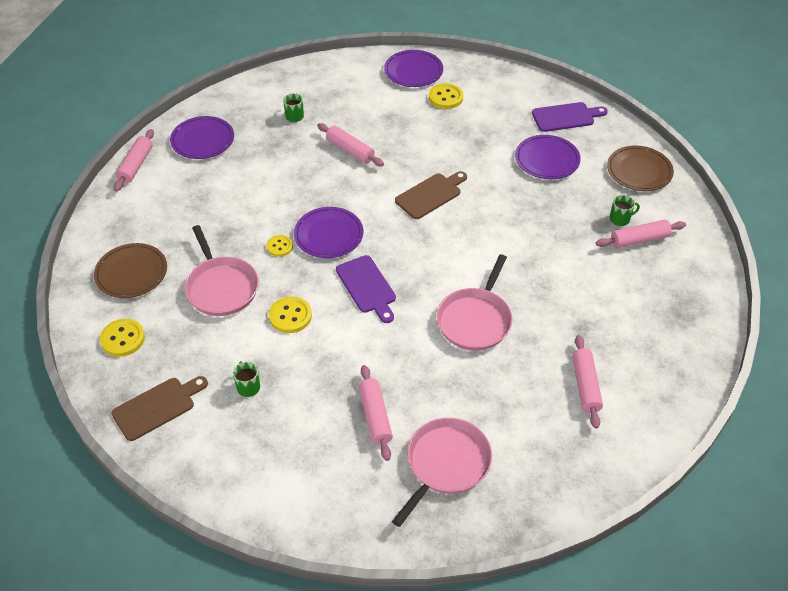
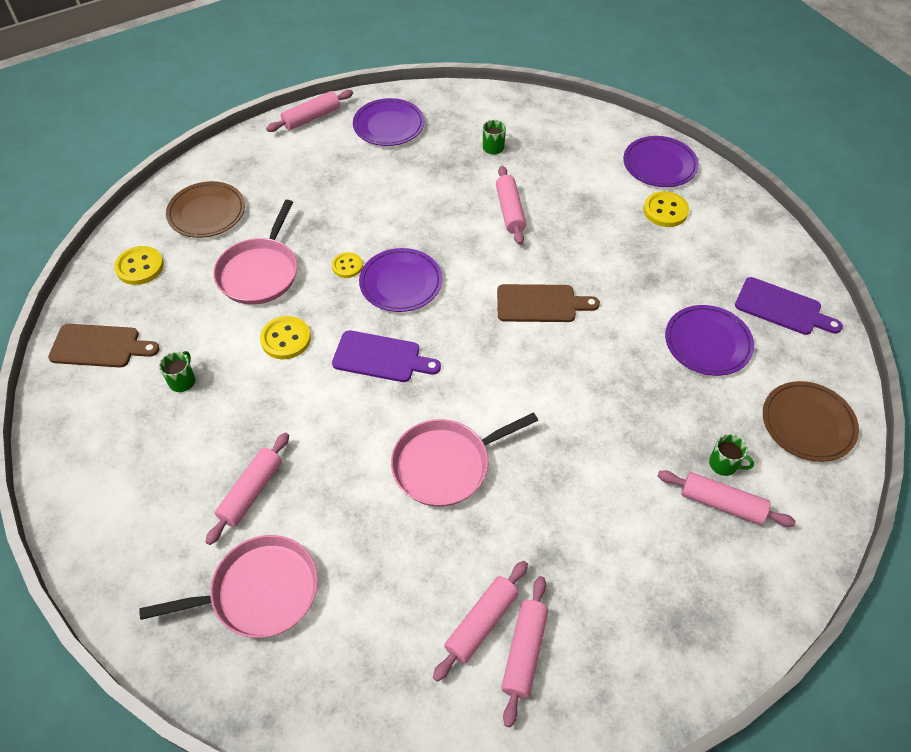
camera: 40 degrees right, 5 degrees up
purple cutting board [336,255,396,323] -> purple cutting board turned 90 degrees counterclockwise [332,330,441,382]
none -> pink rolling pin [501,576,549,727]

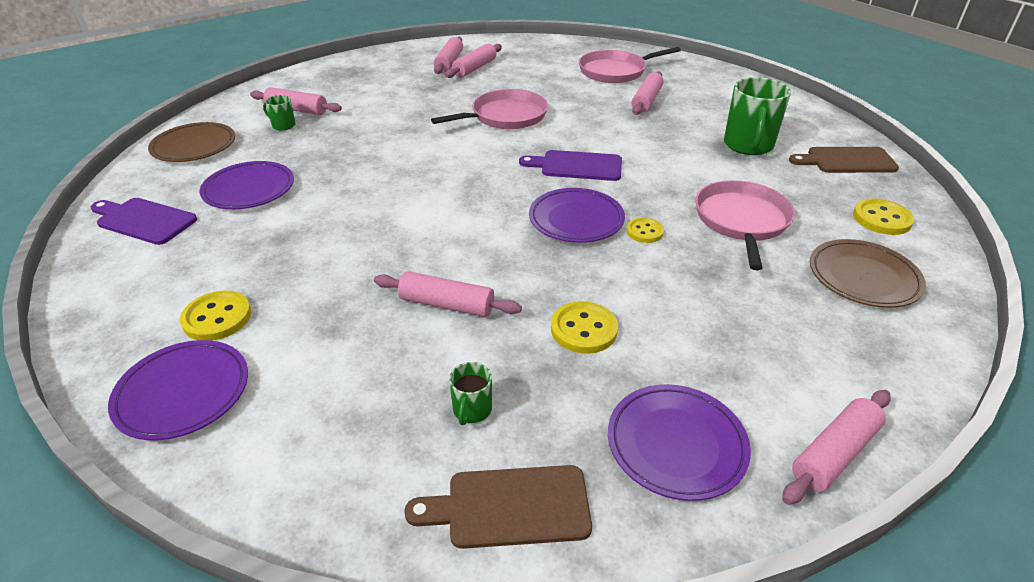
camera: 175 degrees right, 15 degrees down
green mug [159,351,195,392] -> green mug [724,77,791,155], size x2.06
yellow button [260,316,311,359] -> yellow button moved to [551,301,618,354]
pink rolling pin [496,166,526,245] -> pink rolling pin turned 60 degrees counterclockwise [374,271,522,317]
brown cutting board [497,284,600,322] -> brown cutting board moved to [404,465,592,549]

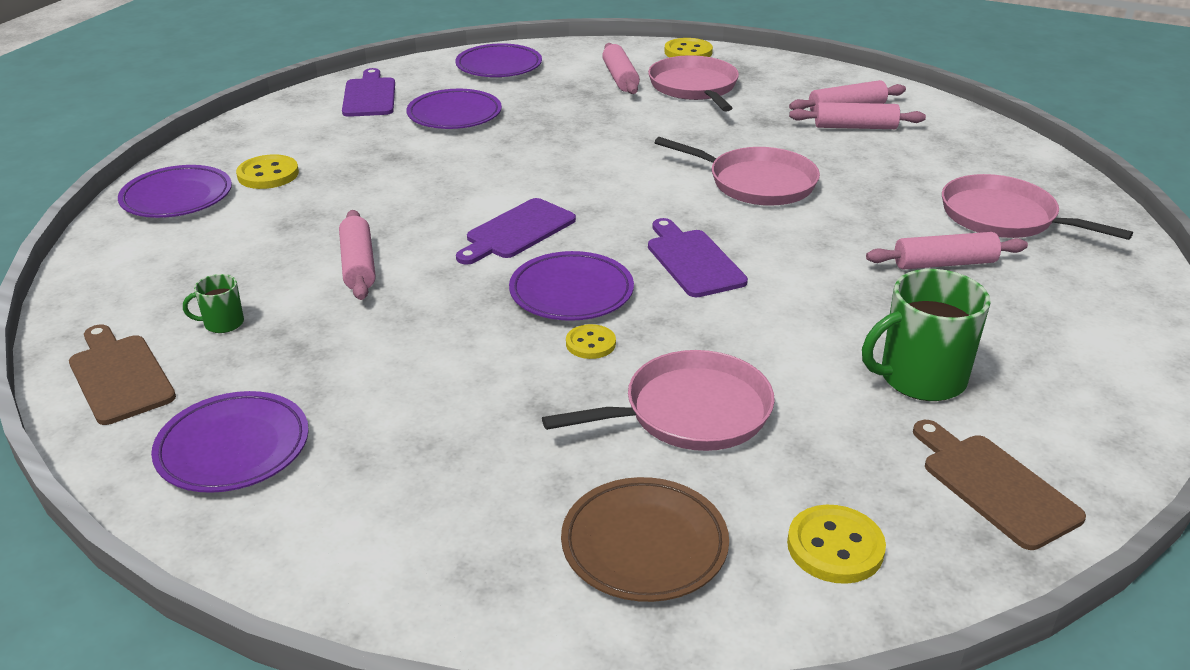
camera: 60 degrees right, 5 degrees down
brown plate [148,122,235,162] -> purple plate [455,43,542,77]
green mug [263,95,296,130] -> none
yellow button [551,301,618,354] -> yellow button moved to [664,38,713,57]
pink rolling pin [782,390,891,505] -> none
none -> purple cutting board [456,198,576,265]
none -> pink pan [648,55,739,111]

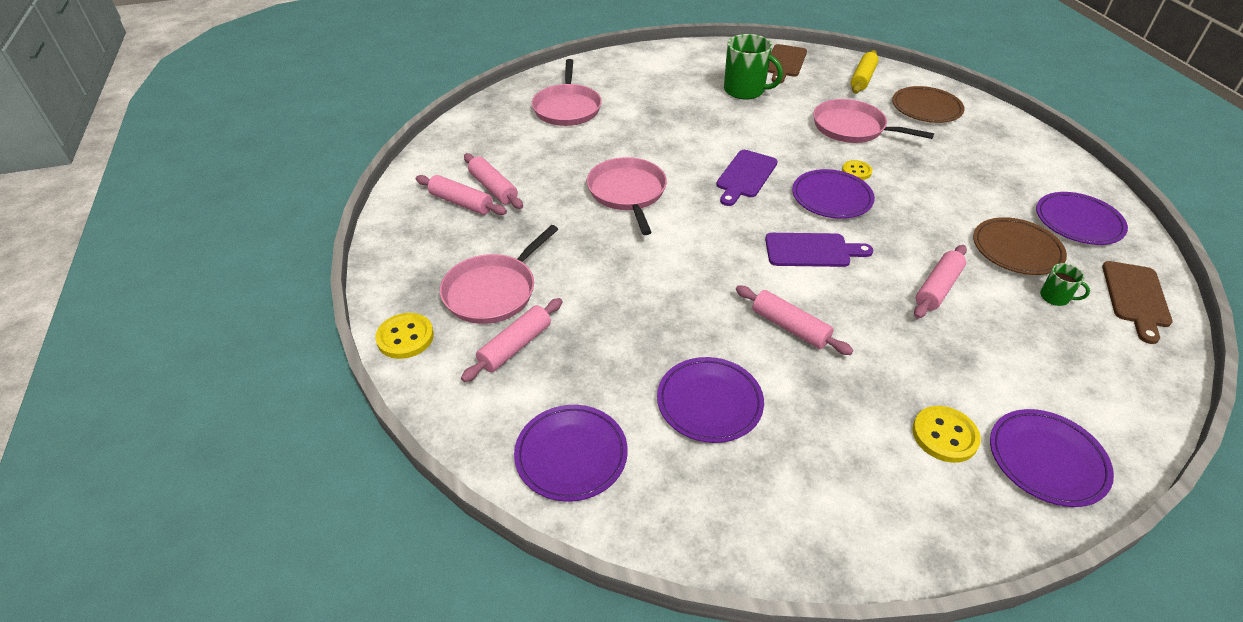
camera: 130 degrees left, 10 degrees up
purple cutting board [342,68,395,117] -> none
yellow button [787,505,886,584] -> yellow rolling pin [851,50,879,94]
pink rolling pin [866,232,1028,270] -> pink rolling pin moved to [736,285,853,355]
none -> brown plate [973,217,1067,275]

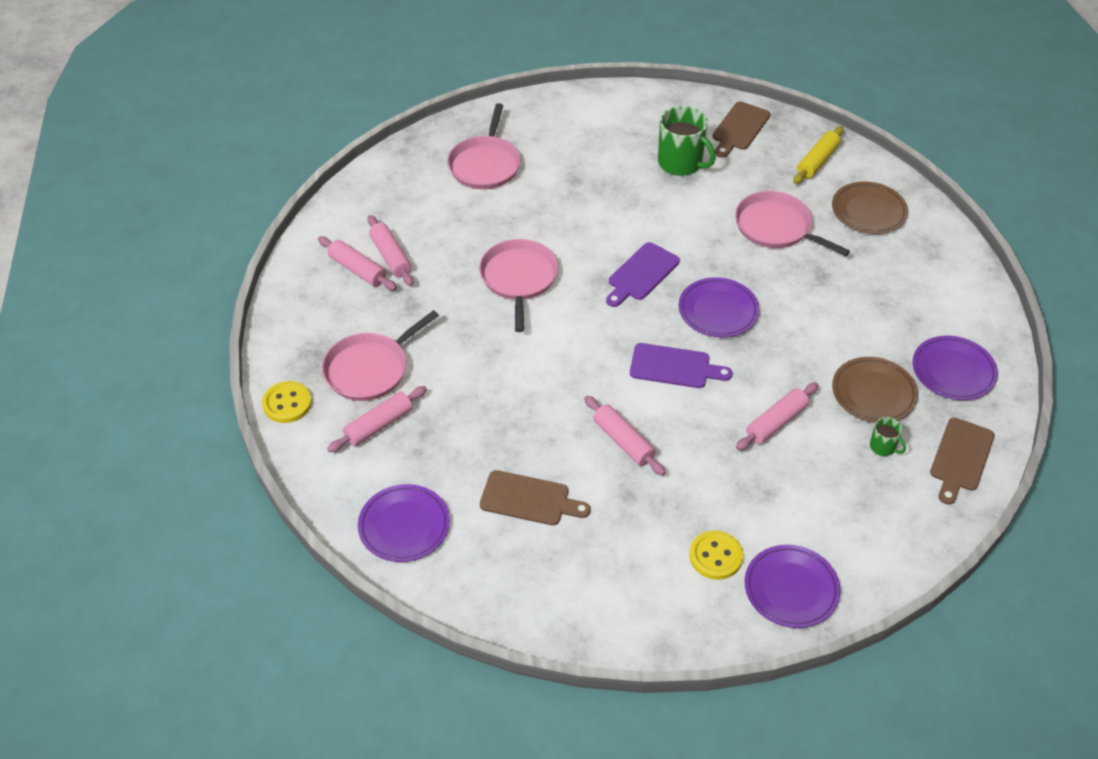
camera: 10 degrees right, 5 degrees up
purple plate [657,357,764,443] -> brown cutting board [480,470,591,525]
yellow button [842,160,873,180] -> none

